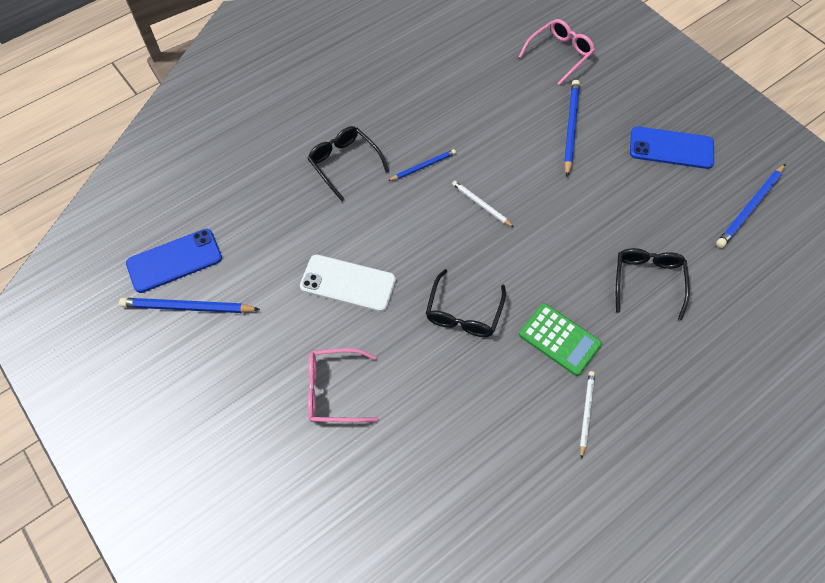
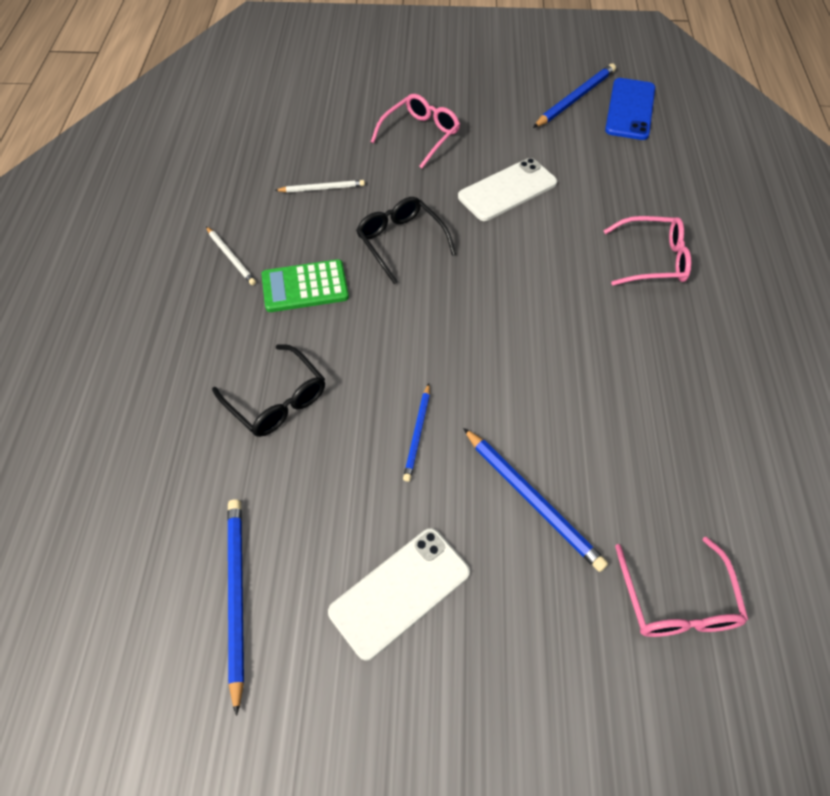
camera: 130 degrees right, 5 degrees down
black glasses [307,126,389,201] -> pink glasses [604,216,691,286]
blue pencil [388,149,456,181] -> blue pencil moved to [403,383,430,482]
white pencil [452,181,514,227] -> white pencil moved to [274,180,365,192]
blue phone [630,126,714,169] -> white phone [328,528,470,661]

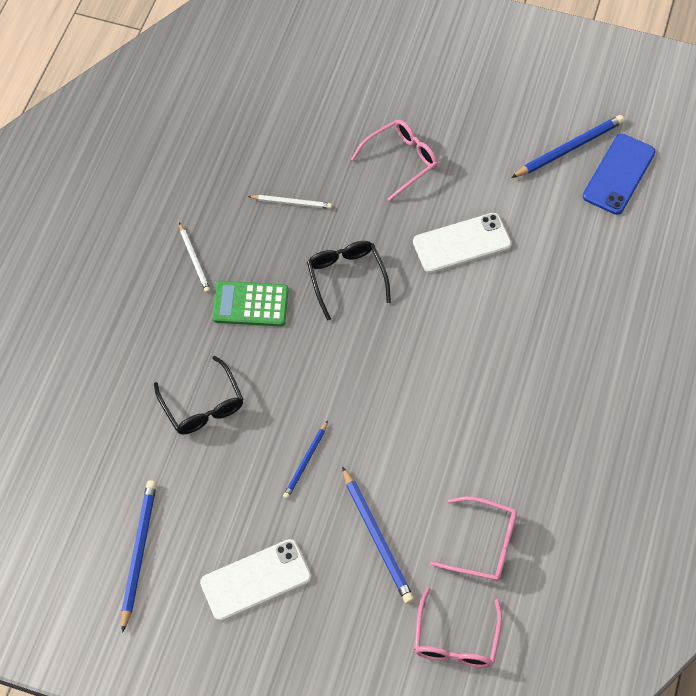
camera: 15 degrees right, 5 degrees up
pink glasses [604,216,691,286] -> pink glasses moved to [430,496,517,581]

